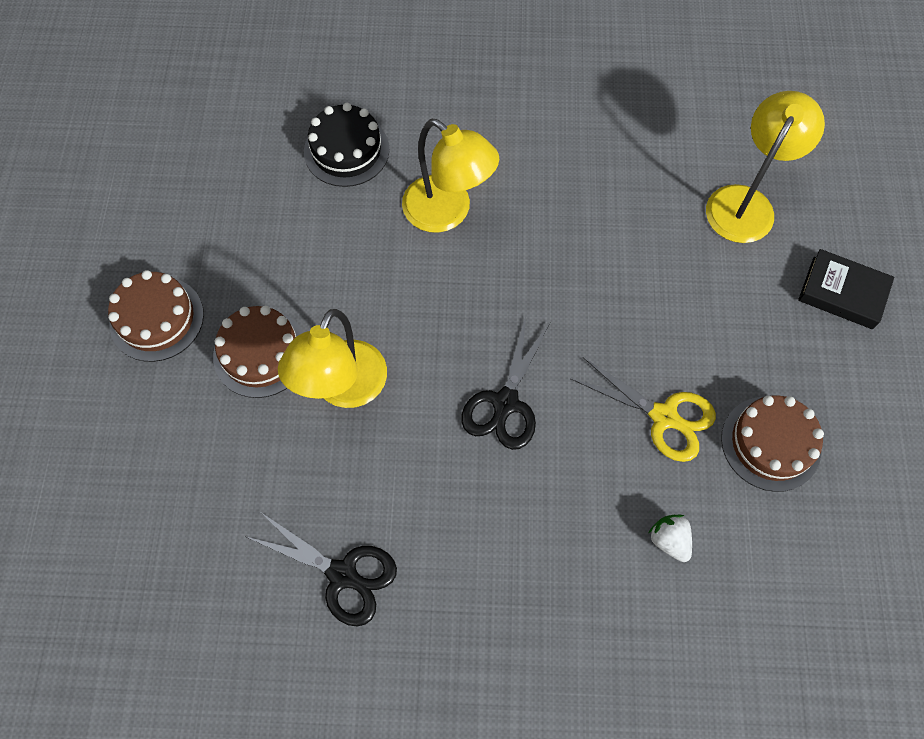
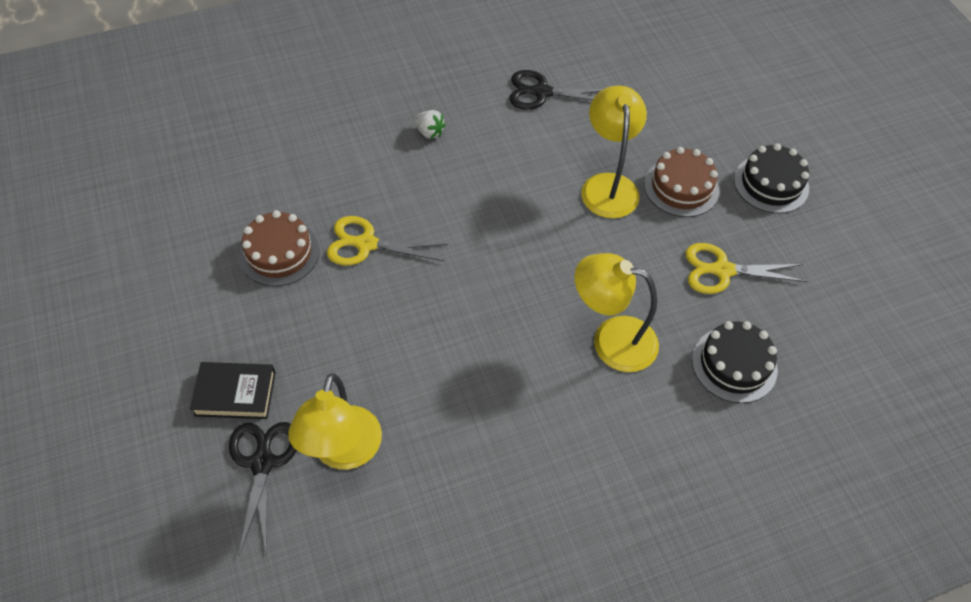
camera: 155 degrees right, 10 degrees down
brown cake [108,270,204,362] -> black cake [734,143,809,213]
black scissors [461,317,550,450] -> black scissors moved to [229,422,297,555]
white strawberry [648,515,692,562] -> white strawberry moved to [414,110,446,139]
none -> yellow scissors [685,243,807,294]

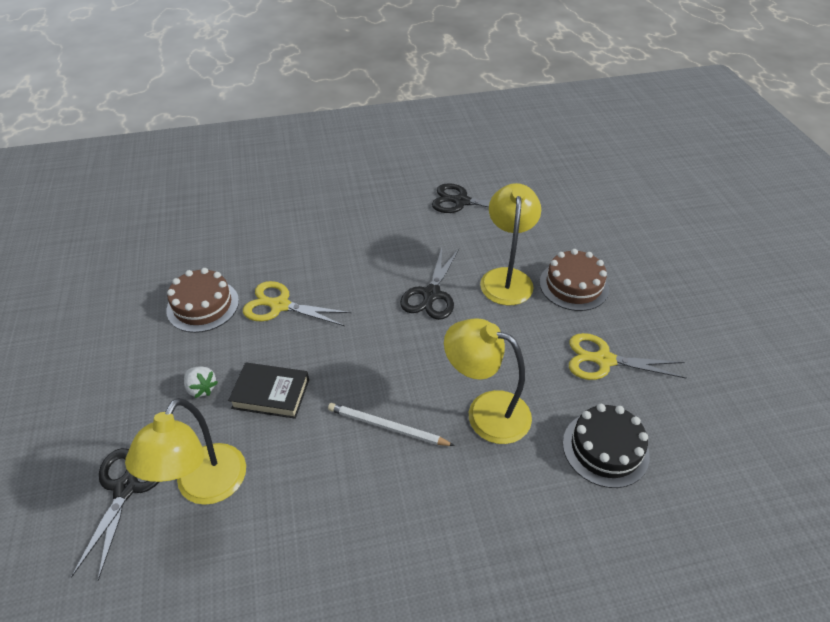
camera: 10 degrees right, 10 degrees down
black book [190,362,276,419] -> black book moved to [228,362,309,419]
white strawberry [414,110,446,139] -> white strawberry moved to [184,366,218,398]
black cake [734,143,809,213] -> none
none -> white pencil [328,403,455,446]
none -> black scissors [400,248,459,320]

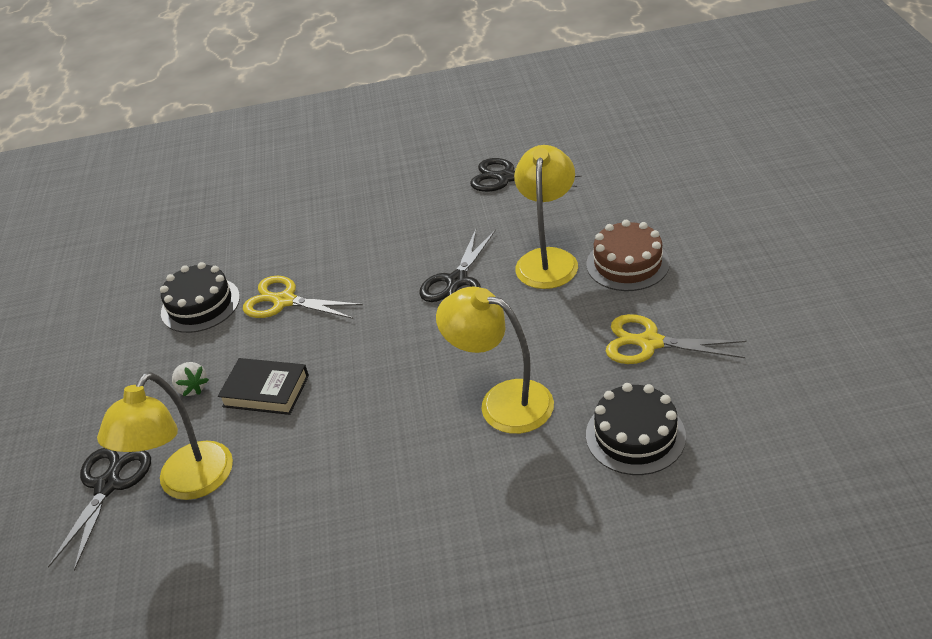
camera: 10 degrees right, 5 degrees down
brown cake [166,268,239,333] -> black cake [160,262,240,333]
white pencil [328,403,455,446] -> none

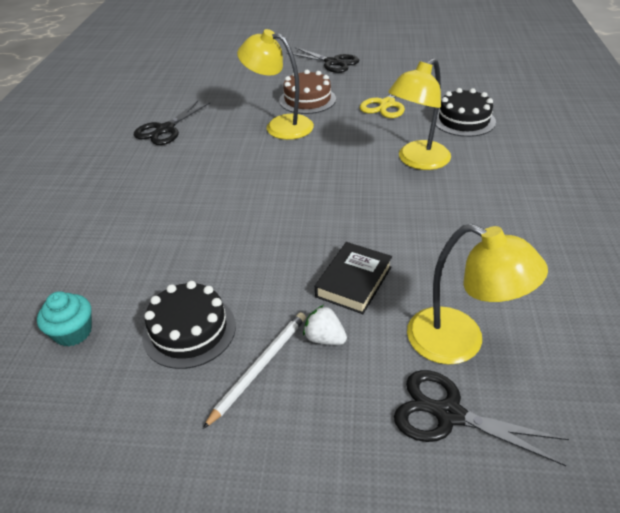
camera: 80 degrees left, 0 degrees up
white strawberry [172,362,209,396] -> white strawberry turned 120 degrees counterclockwise [303,305,347,345]
yellow scissors [243,276,363,319] -> none
black scissors [419,229,496,302] -> black scissors moved to [287,47,359,73]
none -> turquoise cupcake [37,291,92,347]
none -> white pencil [203,312,306,429]

